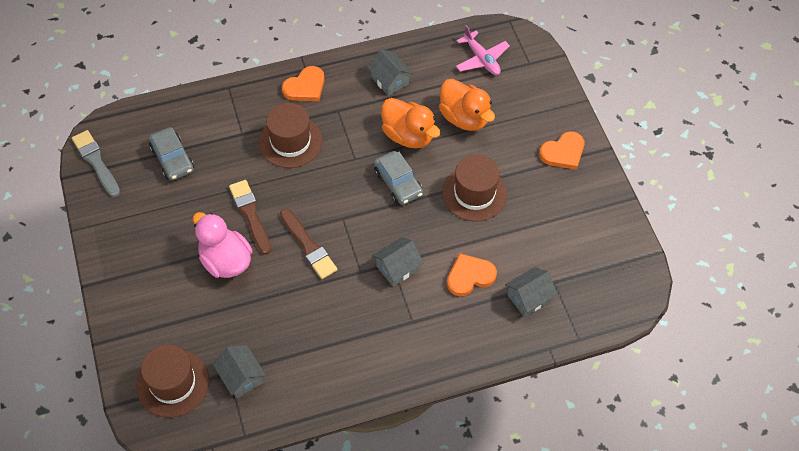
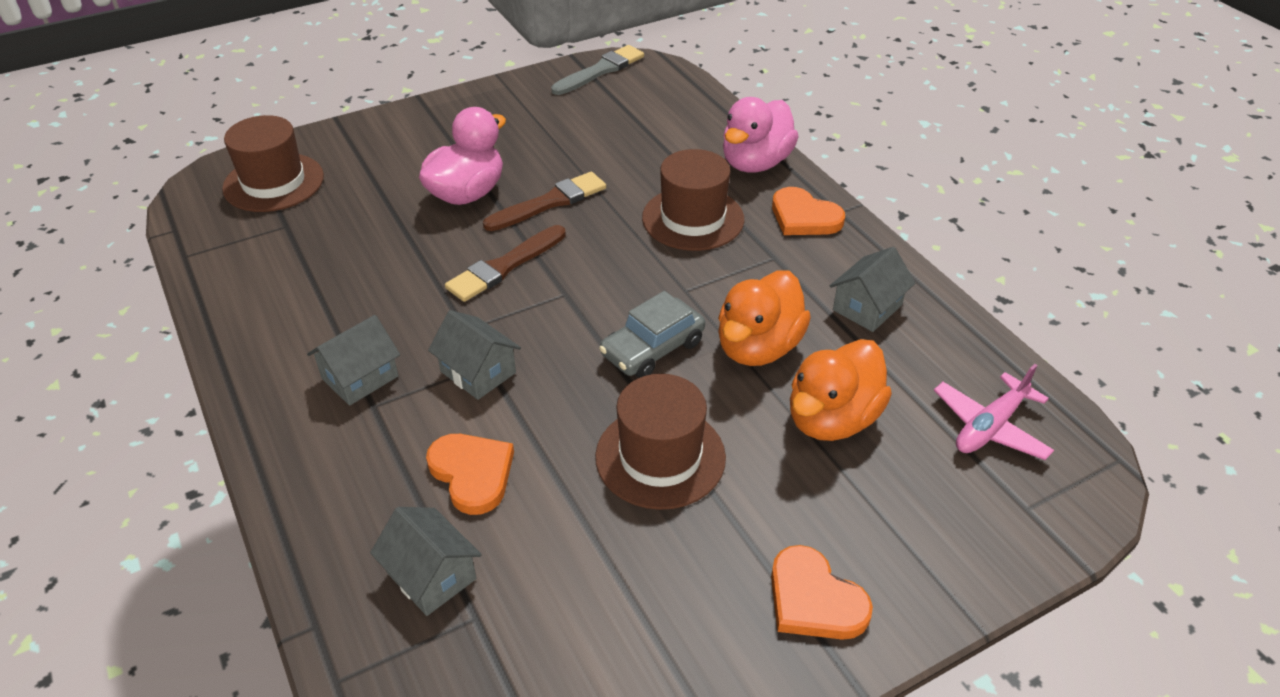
camera: 80 degrees right, 15 degrees down
grey car [149,127,194,180] -> none
grey house [213,345,266,398] -> grey house moved to [307,315,400,406]
none -> pink duck [723,97,798,173]

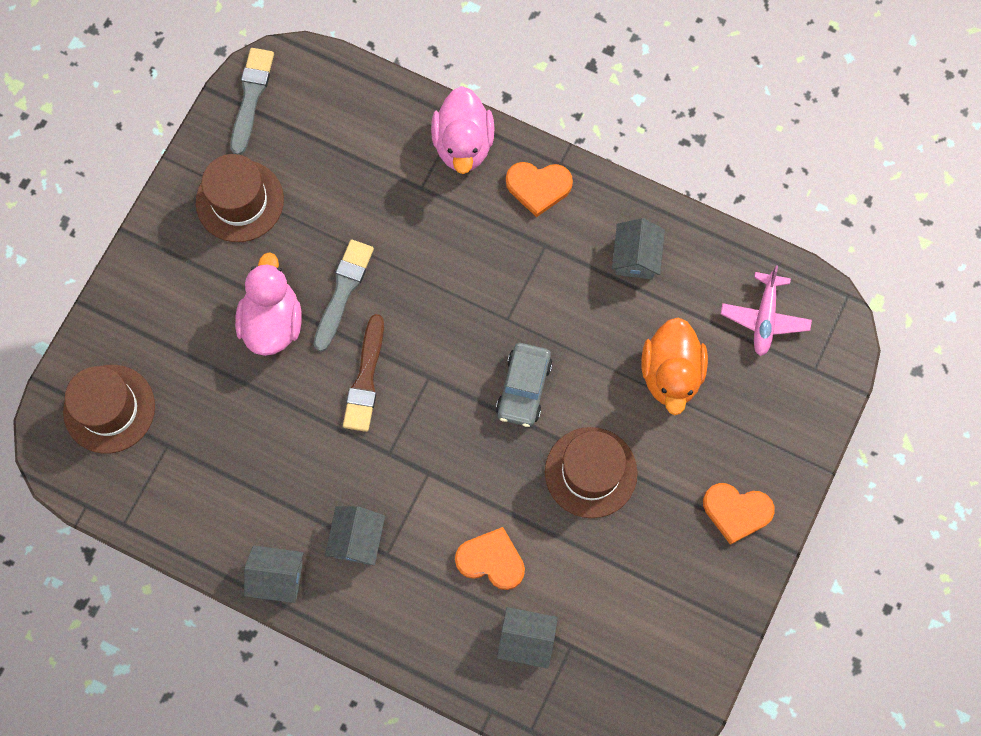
camera: 35 degrees left, 30 degrees up
grey house [428,310,521,400] -> grey house moved to [244,545,304,603]
brown brush [483,172,606,231] -> grey brush [313,239,374,352]
brown hat [642,149,745,251] -> brown hat moved to [196,154,284,242]
orange duck [718,270,811,366] -> none

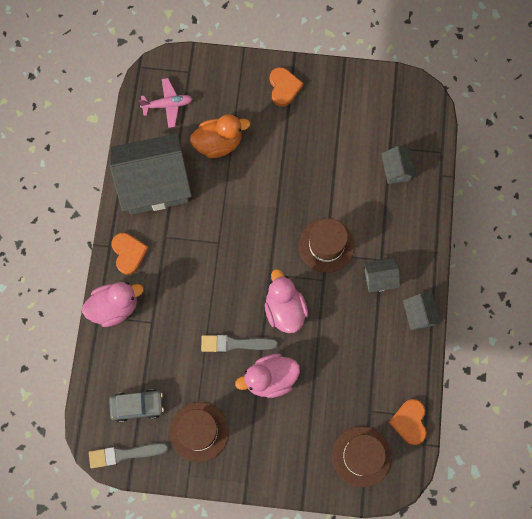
camera: 110 degrees left, 0 degrees up
brown brush [343,314,384,432] -> pink duck [265,269,308,333]
orange heart [455,527,525,590] -> orange heart moved to [388,399,427,445]
grey car [496,343,552,427] -> grey car moved to [109,389,164,422]
brown hat [545,427,638,518] -> brown hat moved to [299,218,355,273]
grey house [612,218,665,279] -> grey house [110,133,192,215], size x2.29

